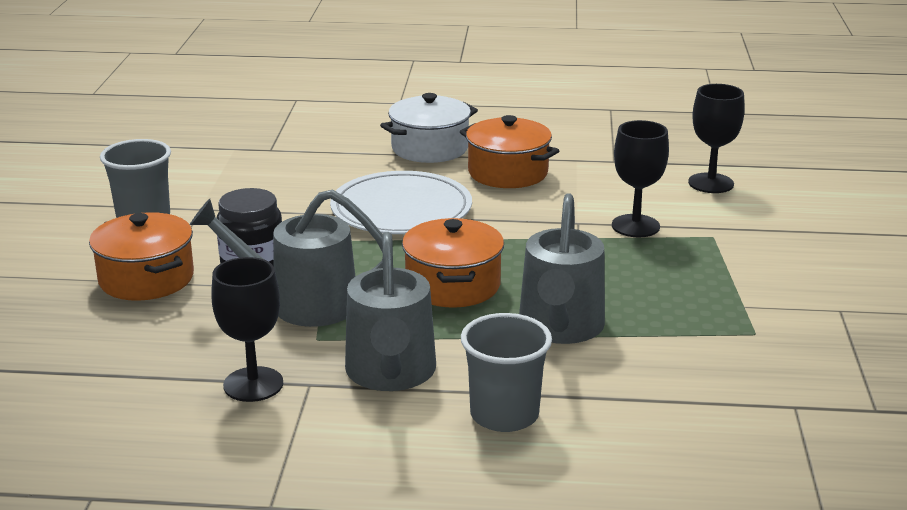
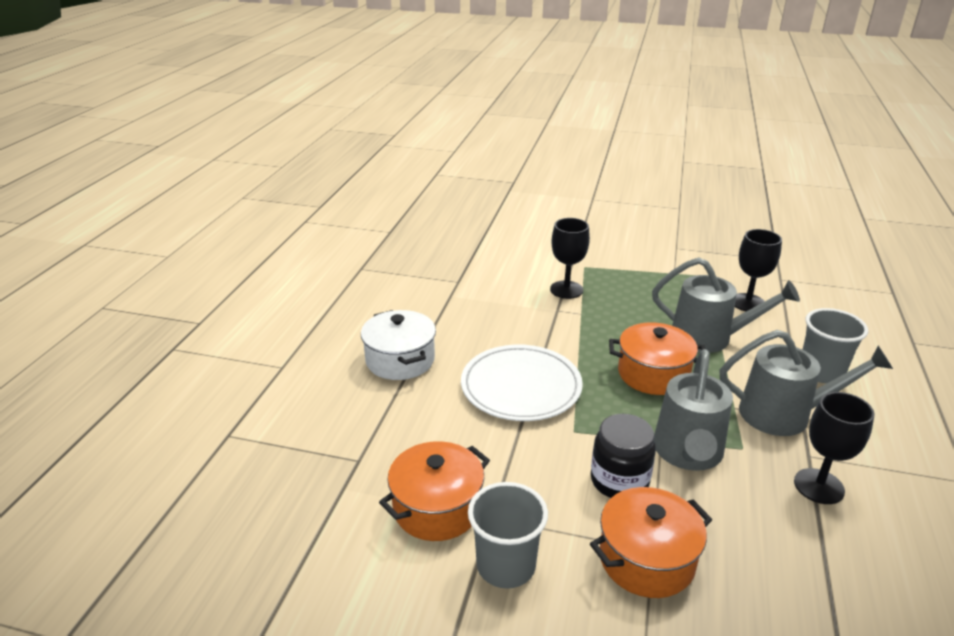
camera: 80 degrees left, 5 degrees up
orange pot [460,115,559,188] -> orange pot moved to [379,441,490,541]
black goblet [688,84,745,193] -> black goblet moved to [735,229,782,311]

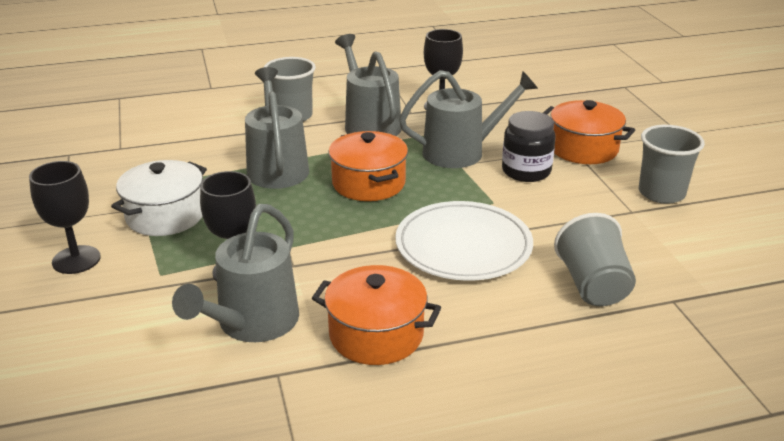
camera: 120 degrees left, 0 degrees up
white pot [361,310,436,380] -> white pot moved to [111,160,207,236]
orange pot [379,441,490,541] -> orange pot moved to [312,265,441,365]
black goblet [735,229,782,311] -> black goblet moved to [29,161,100,274]
none -> grey watering can [172,204,299,342]
none -> grey cup [554,213,636,306]

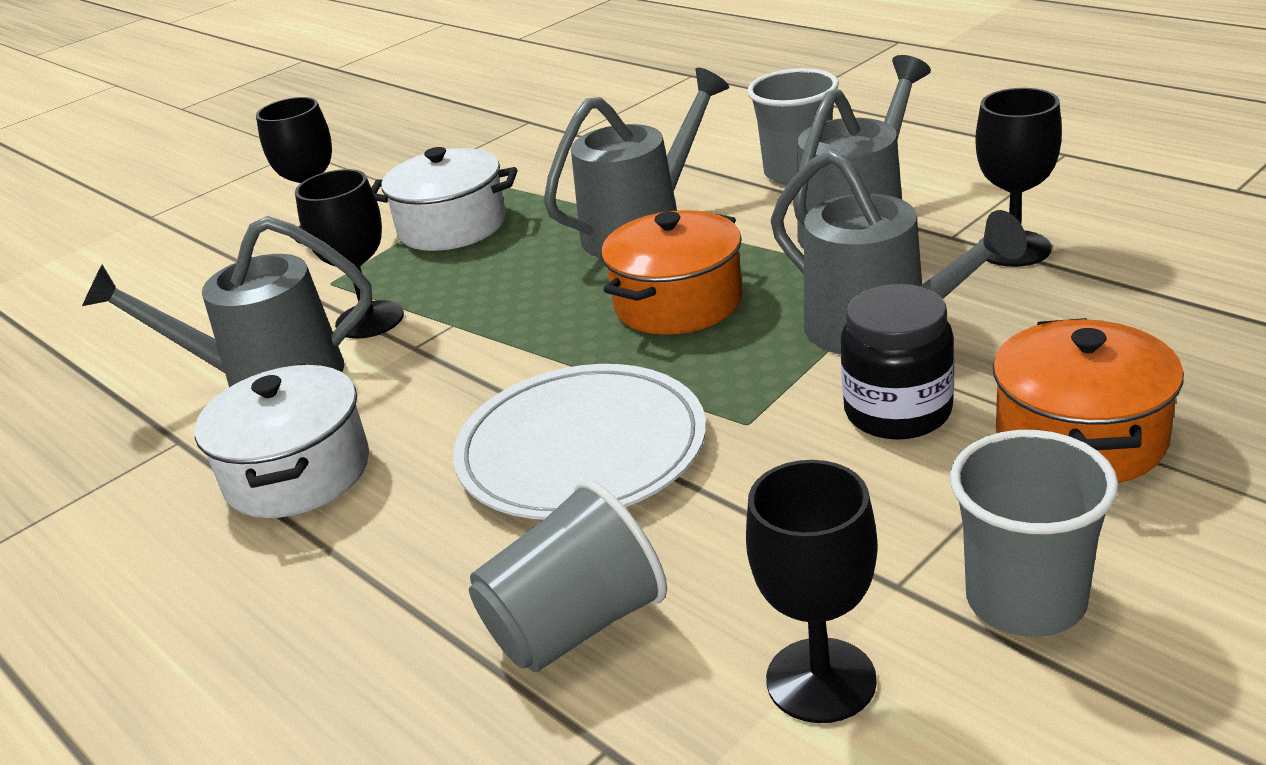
camera: 65 degrees right, 0 degrees up
orange pot [312,265,441,365] -> white pot [194,364,369,518]
none -> black goblet [746,460,878,723]

